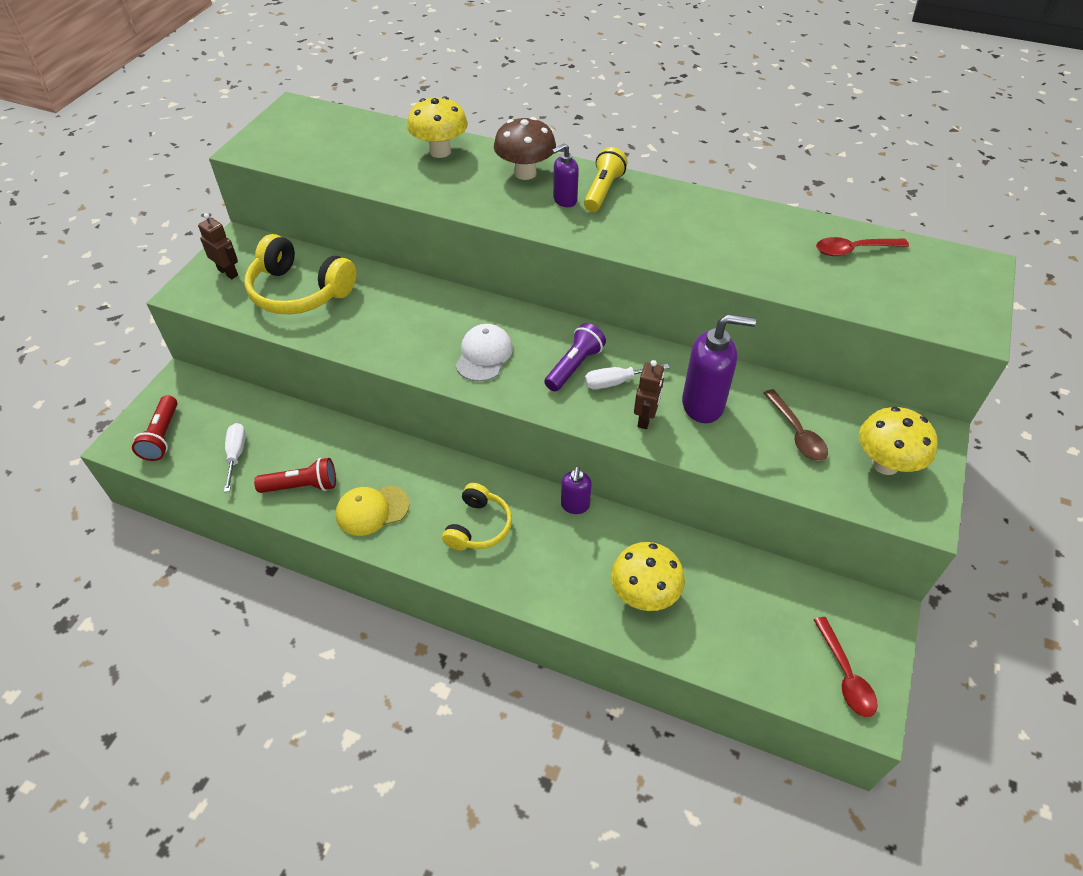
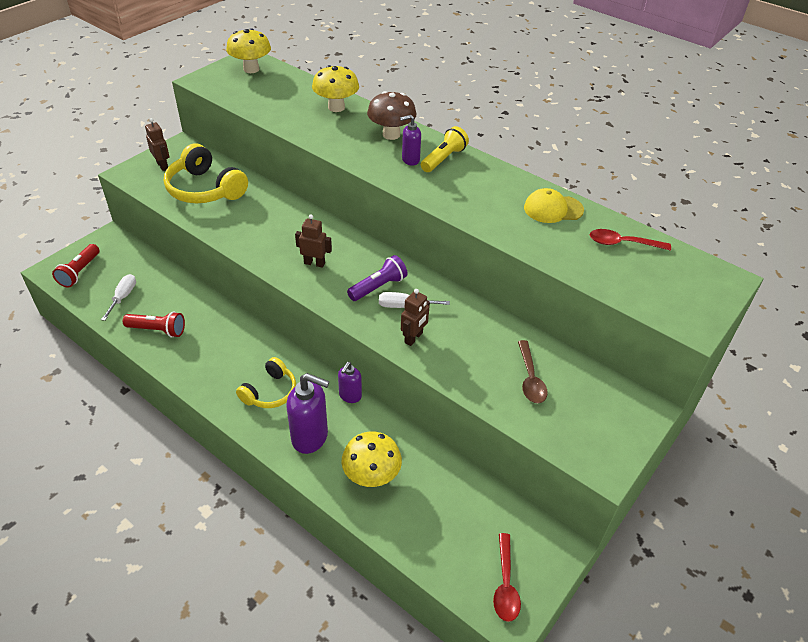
camera: 15 degrees right, 5 degrees down
yellow cap [336,485,409,536] -> yellow cap moved to [524,188,584,223]
white cap [455,324,513,382] -> brown robot [295,214,332,268]
purple soap dispenser [682,314,756,423] -> purple soap dispenser moved to [286,373,329,454]
yellow mushroom [859,407,938,475] -> yellow mushroom moved to [226,28,271,73]

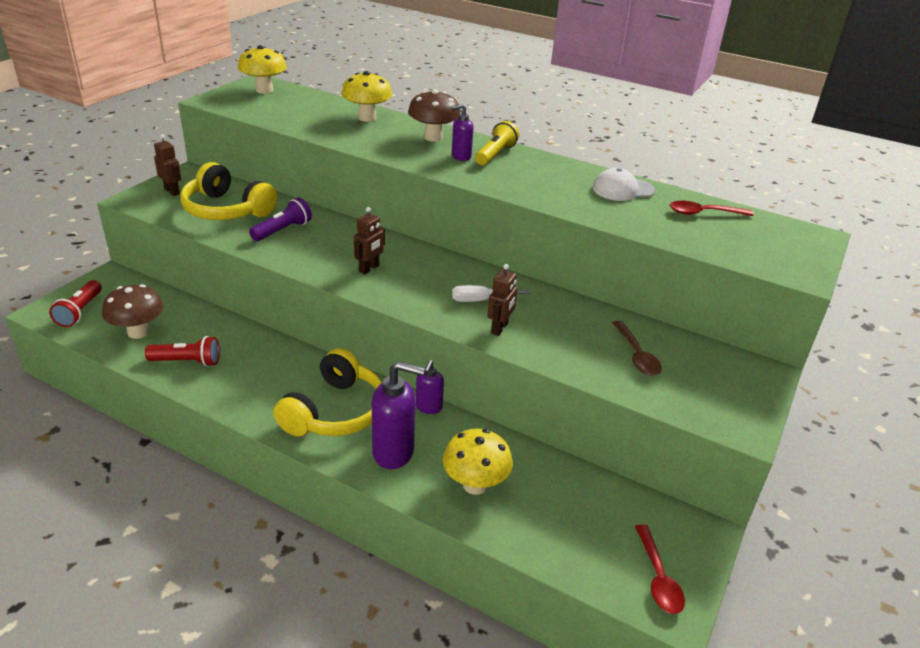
camera: 10 degrees left, 10 degrees down
white screwdriver [101,274,136,321] -> brown mushroom [102,284,164,339]
yellow headphones [236,357,296,408] -> yellow headphones [273,348,382,436], size x1.61
brown robot [295,214,332,268] -> brown robot turned 120 degrees clockwise [354,207,385,274]
purple flashlight [347,255,408,301] -> purple flashlight moved to [249,197,312,241]
yellow cap [524,188,584,223] -> white cap [593,168,655,201]

